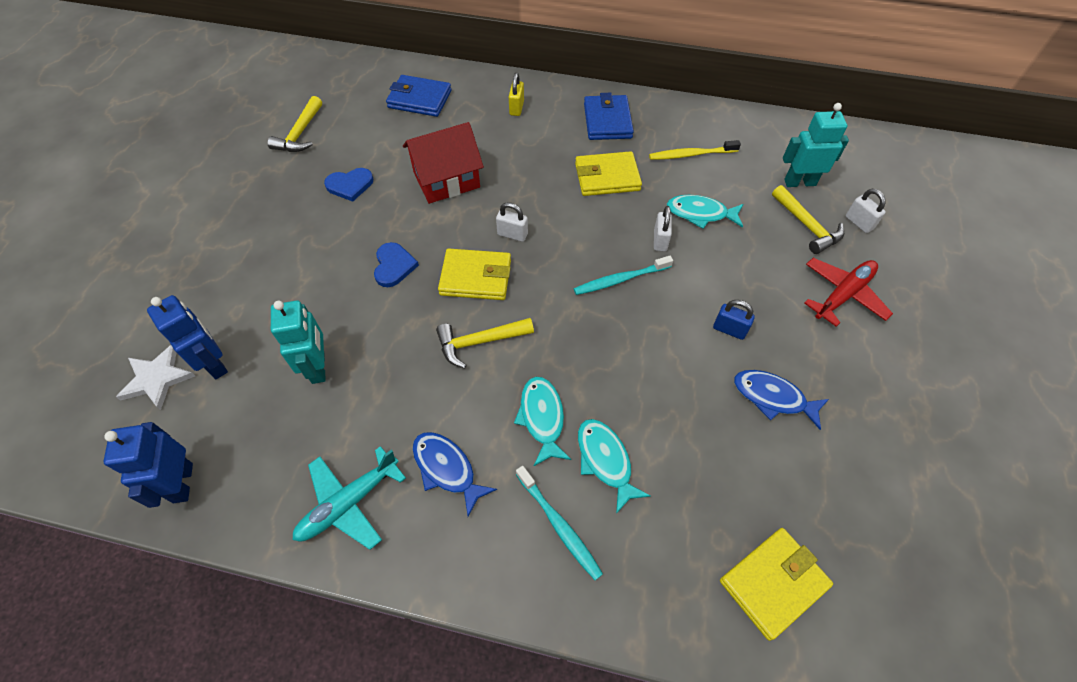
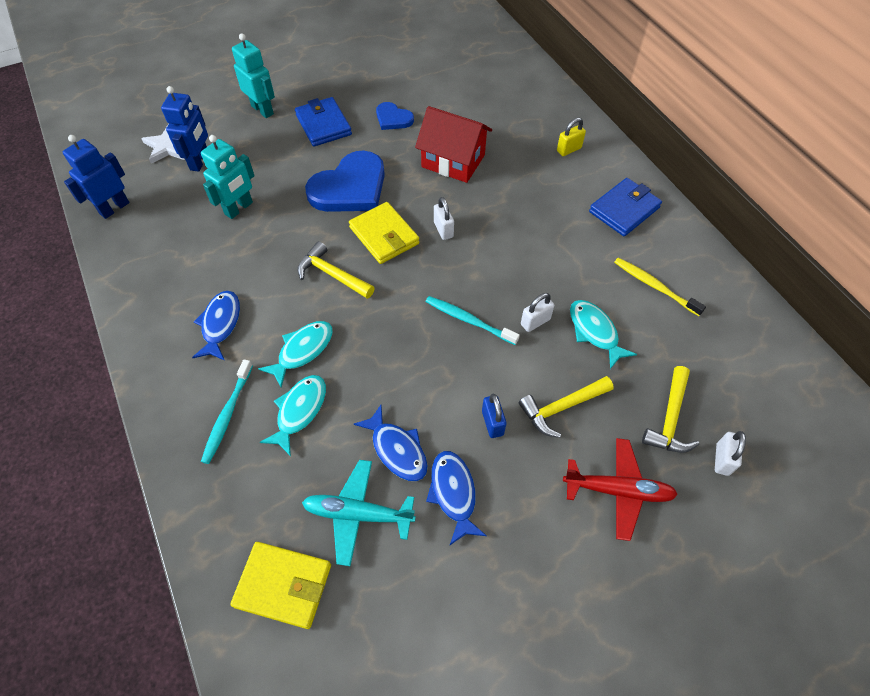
camera: 50 degrees right, 0 degrees up
yellow hammer [267,96,322,152] -> yellow hammer moved to [519,376,614,438]
turquoise plane [292,446,406,550] -> turquoise plane moved to [302,460,416,566]
blue heart [374,242,419,287] -> blue heart [305,150,385,212], size x1.93
blue wallet [386,75,452,117] -> blue wallet moved to [295,97,352,146]
yellow wallet [575,151,642,196] -> none
turquoise robot [783,103,849,187] -> turquoise robot moved to [232,34,275,118]
none -> blue fish [354,405,428,481]

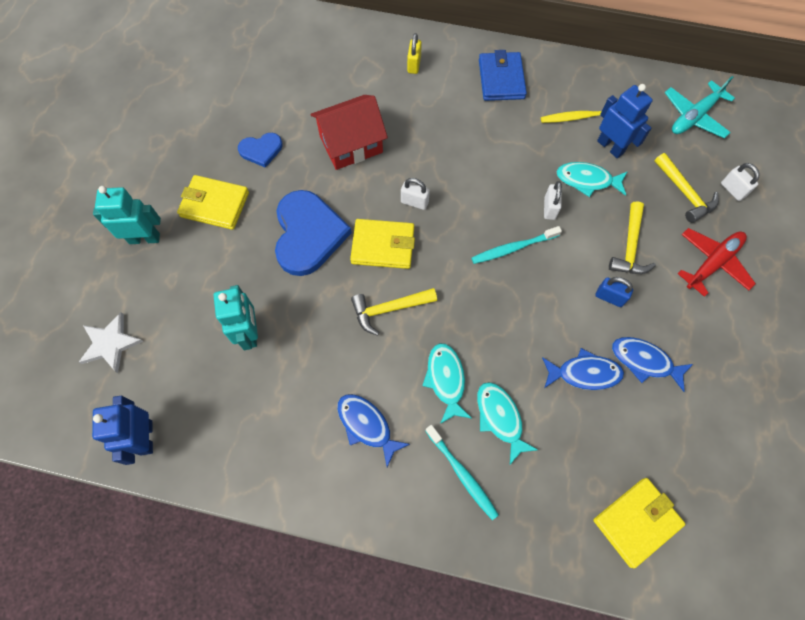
camera: 50 degrees left, 10 degrees up
blue robot [161,86,208,172] -> blue robot moved to [597,84,653,158]
blue wallet [295,97,352,146] -> yellow wallet [177,175,249,230]
turquoise plane [302,460,416,566] -> turquoise plane moved to [665,76,735,138]

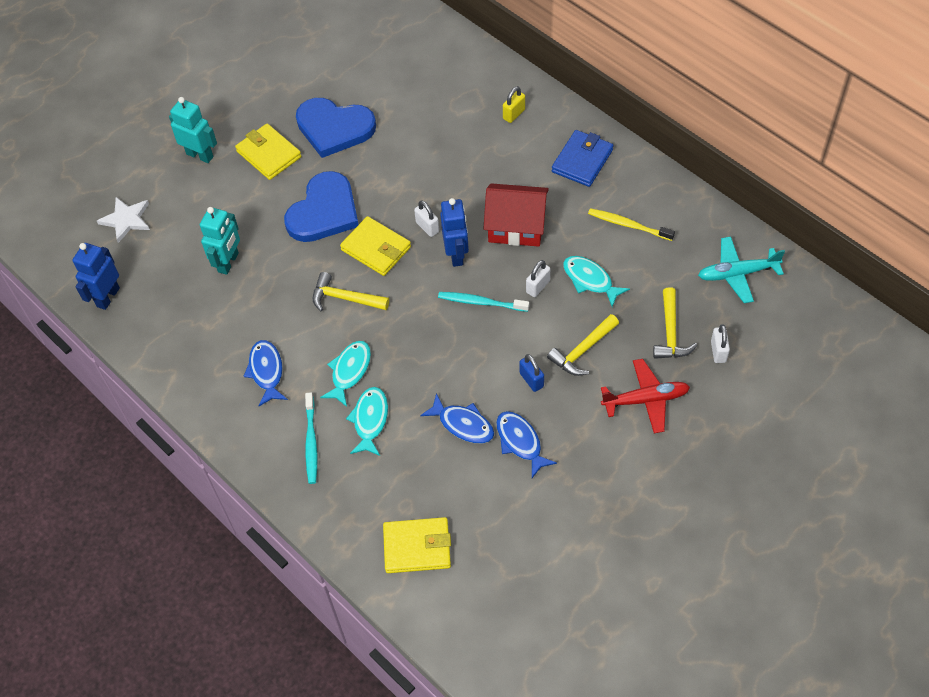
camera: 35 degrees right, 10 degrees down
blue heart [238,133,283,168] -> blue heart [296,98,376,158], size x1.93
red house [311,95,388,170] -> red house moved to [483,183,549,247]
blue robot [597,84,653,158] -> blue robot moved to [440,198,469,267]

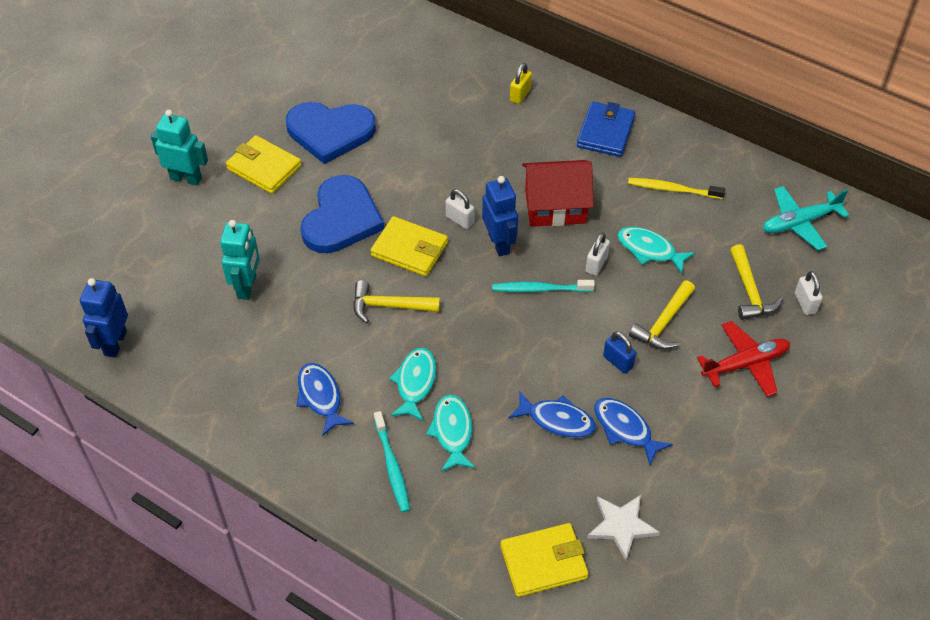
camera: 15 degrees left, 5 degrees down
white star [97,197,150,243] -> white star moved to [587,495,660,560]

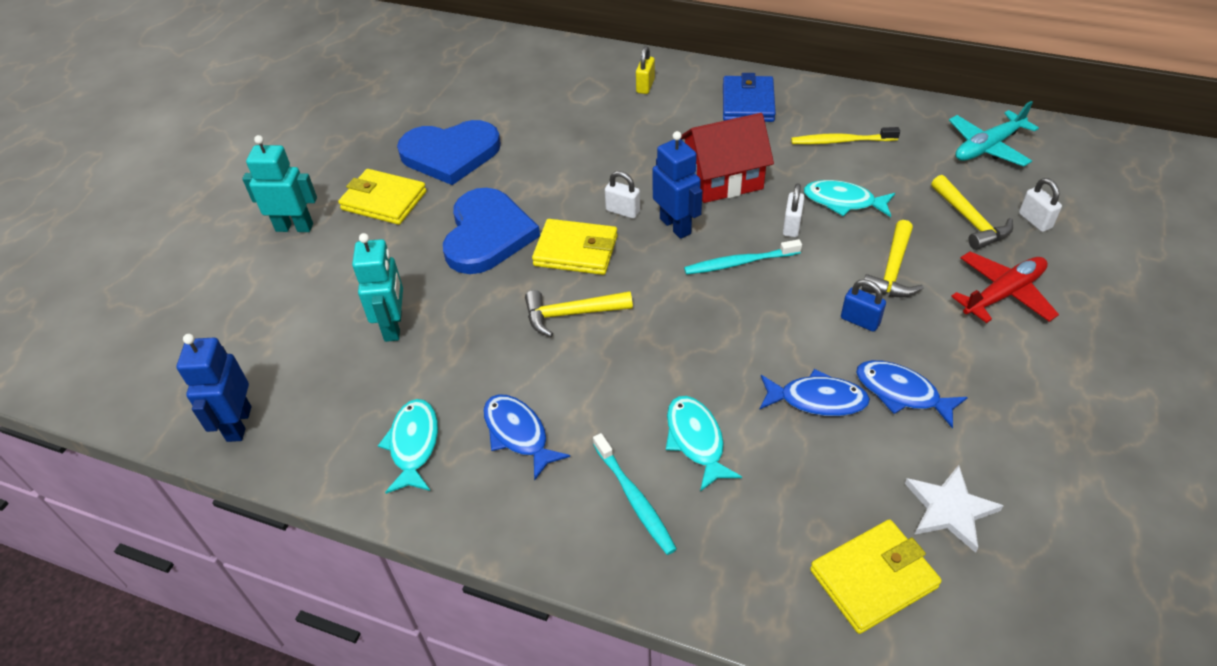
camera: 10 degrees left, 5 degrees down
turquoise fish [389,348,436,421] -> turquoise fish moved to [378,399,438,494]

